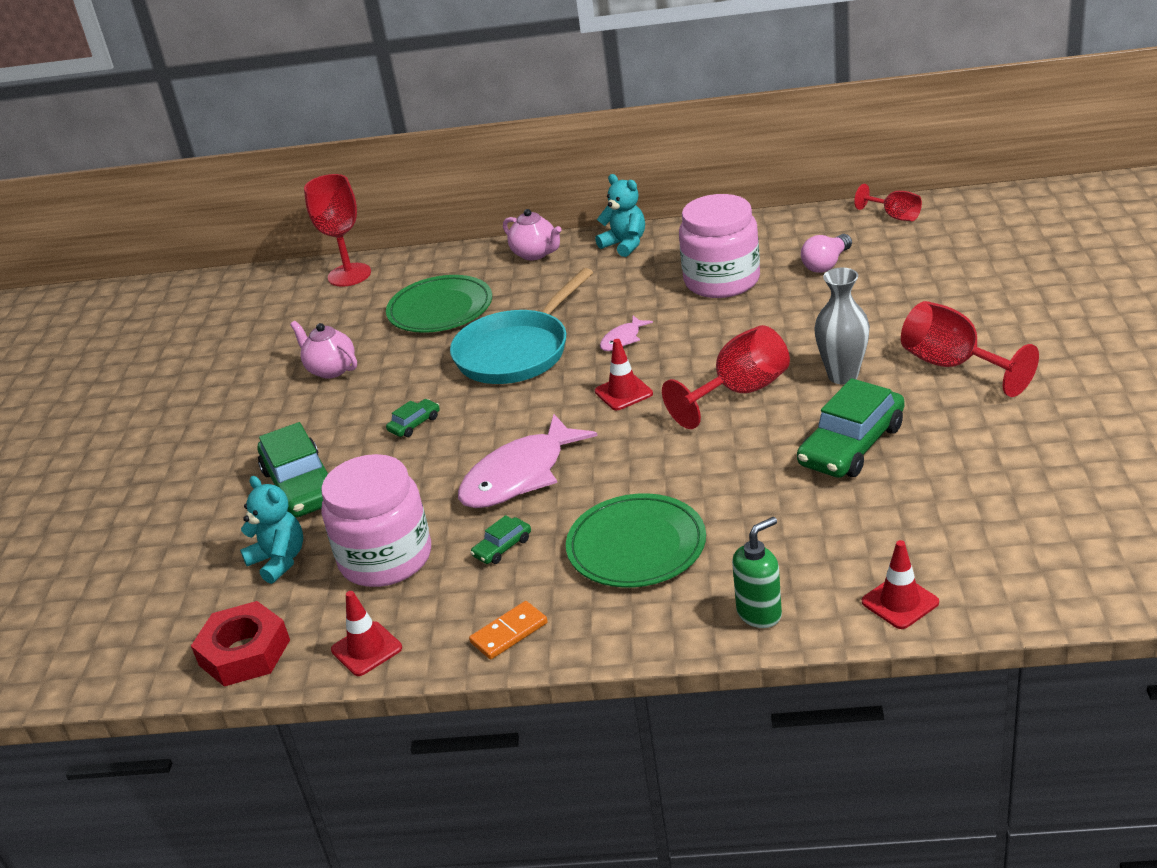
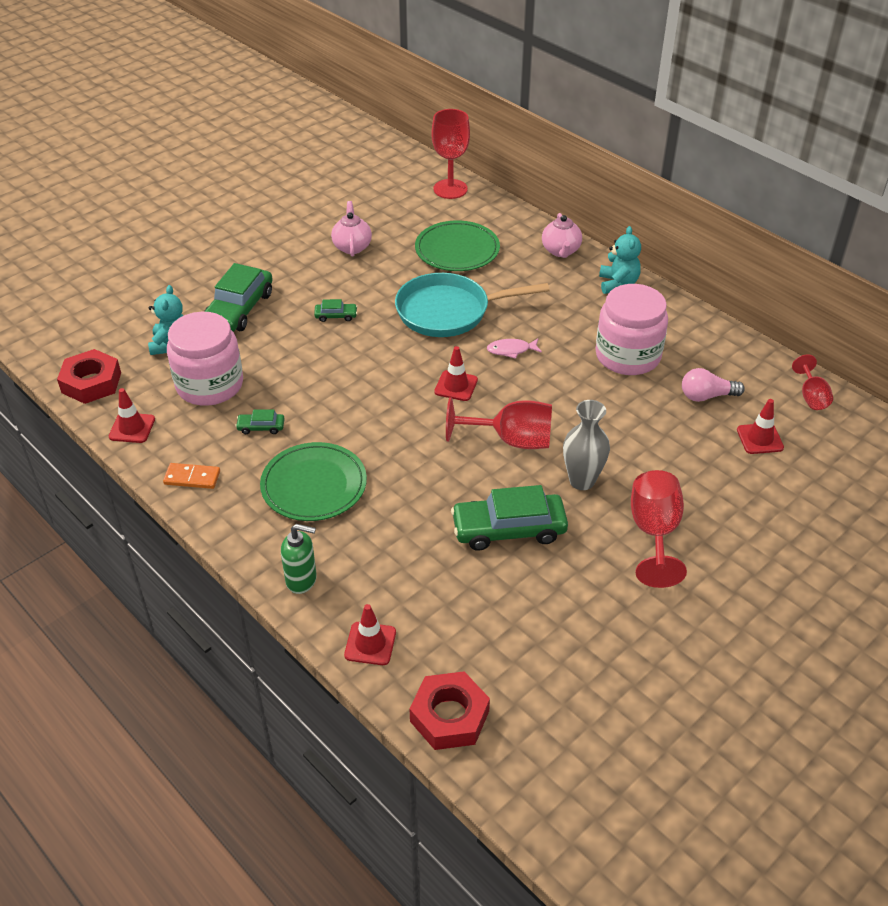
camera: 40 degrees right, 10 degrees up
pink fish [458,414,597,508] -> none
none -> red nut [409,671,490,750]
none -> red traffic cone [737,399,784,454]

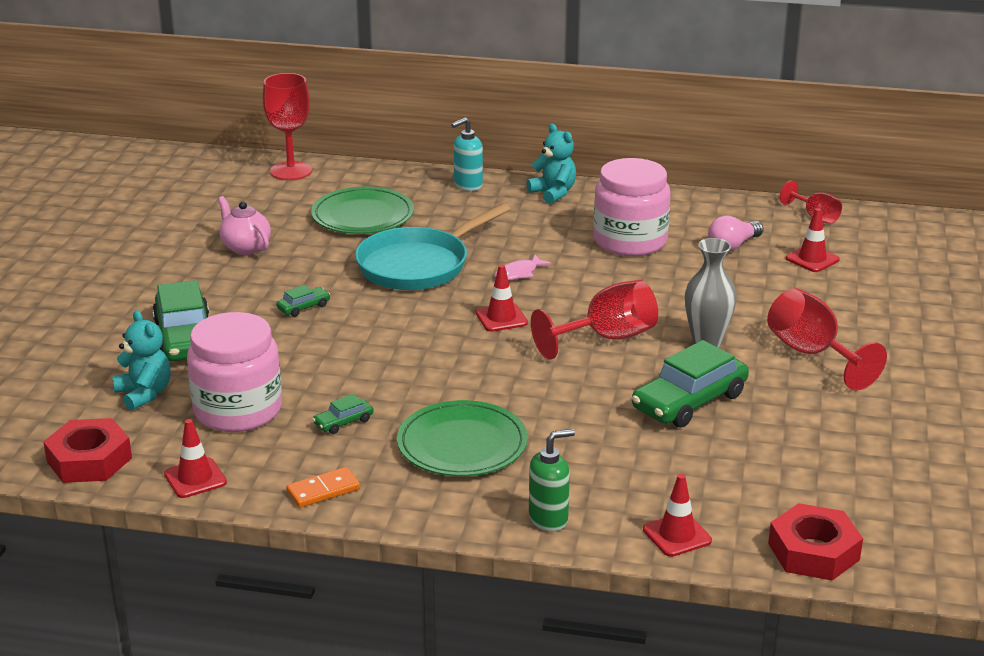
camera: 35 degrees left, 15 degrees down
pink teapot [542,213,582,258] -> turquoise soap dispenser [451,117,483,191]

